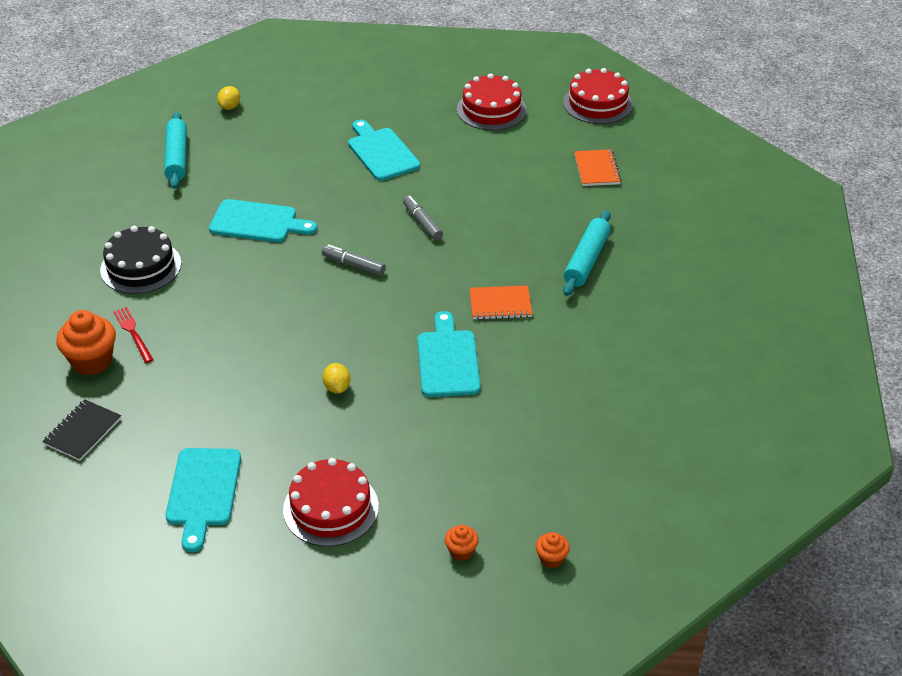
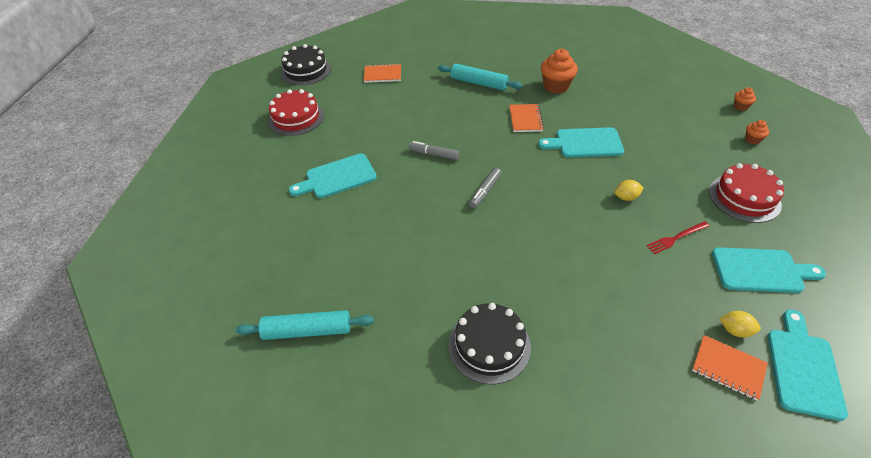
camera: 85 degrees left, 5 degrees up
black notebook [42,399,121,461] -> orange notebook [692,335,768,401]
orange cupcake [56,310,116,375] -> orange cupcake moved to [541,49,578,94]
red fork [113,307,154,363] -> red fork moved to [646,221,709,254]
turquoise cutting board [209,199,317,242] -> turquoise cutting board moved to [768,309,848,421]
yellow lemon [217,86,240,110] -> yellow lemon moved to [719,311,761,338]
grey marker [403,196,443,240] -> grey marker turned 45 degrees clockwise [409,141,460,160]
red cake [563,68,633,124] -> black cake [281,44,331,85]

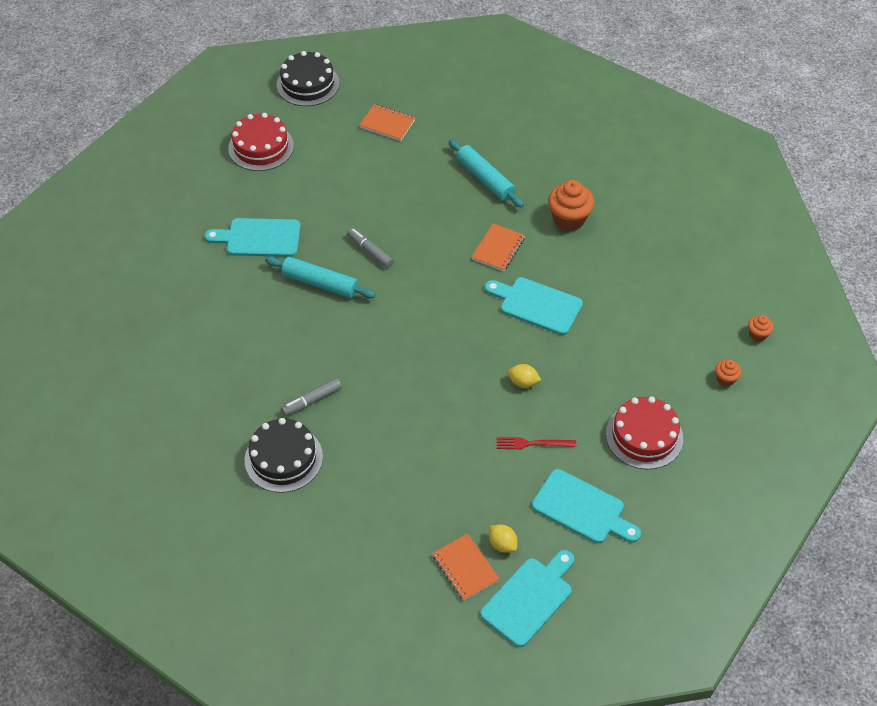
camera: 25 degrees right, 5 degrees up
turquoise rolling pin [236,310,374,340] -> turquoise rolling pin moved to [265,256,376,299]
grey marker [469,168,501,208] -> grey marker moved to [281,378,342,416]

